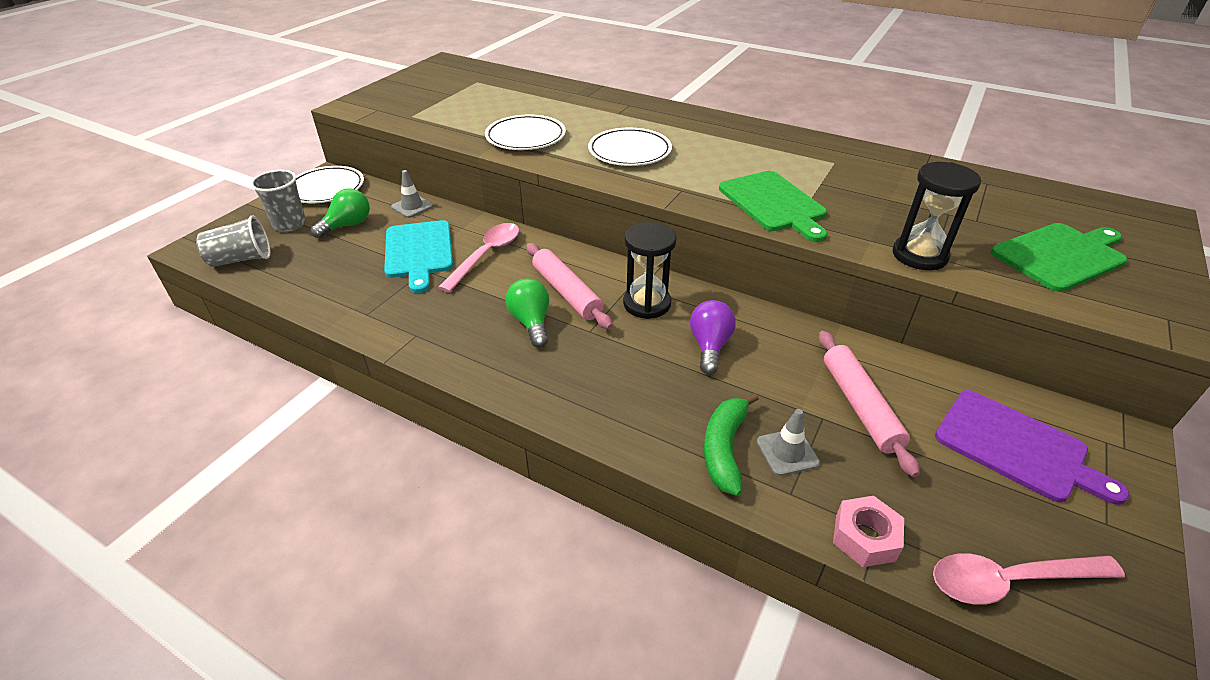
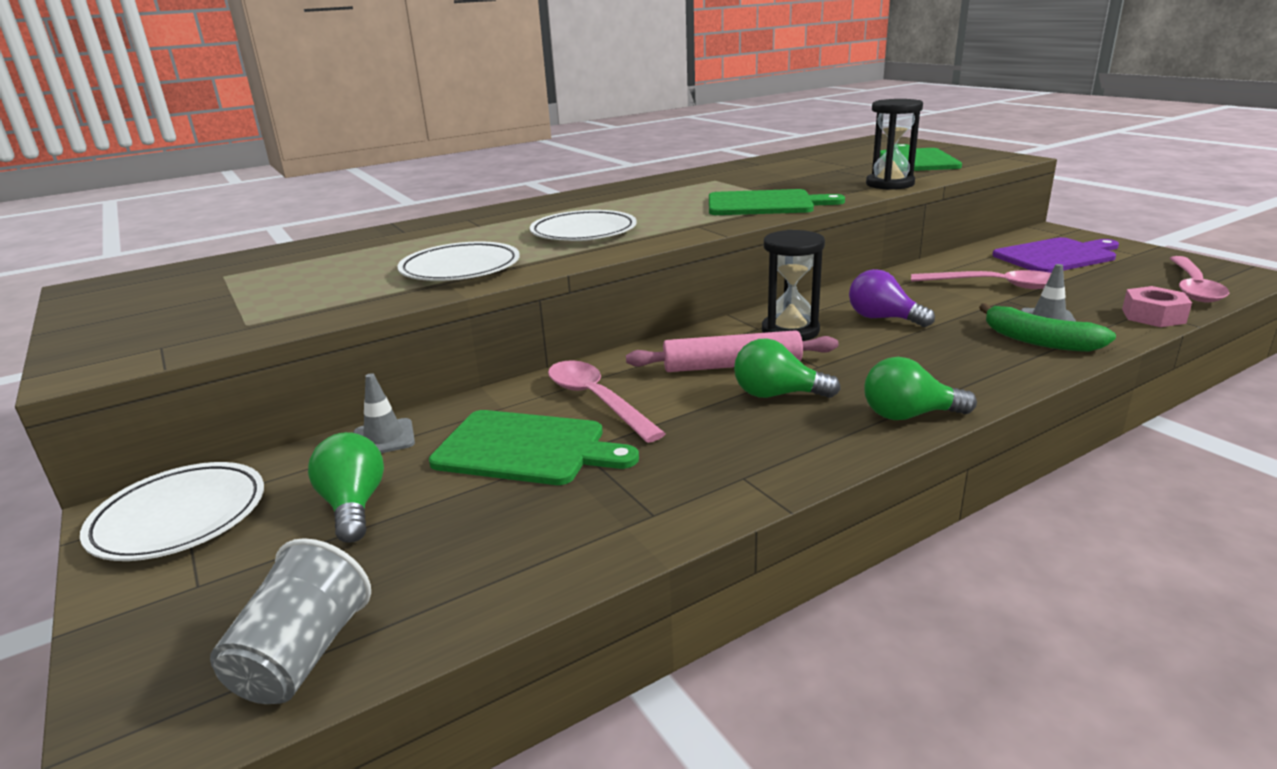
camera: 60 degrees left, 15 degrees down
grey cup [251,170,306,232] -> none
turquoise cutting board [384,220,453,293] -> green cutting board [429,410,639,485]
pink rolling pin [819,331,920,477] -> pink spoon [911,270,1051,289]
none -> green light bulb [864,357,977,420]

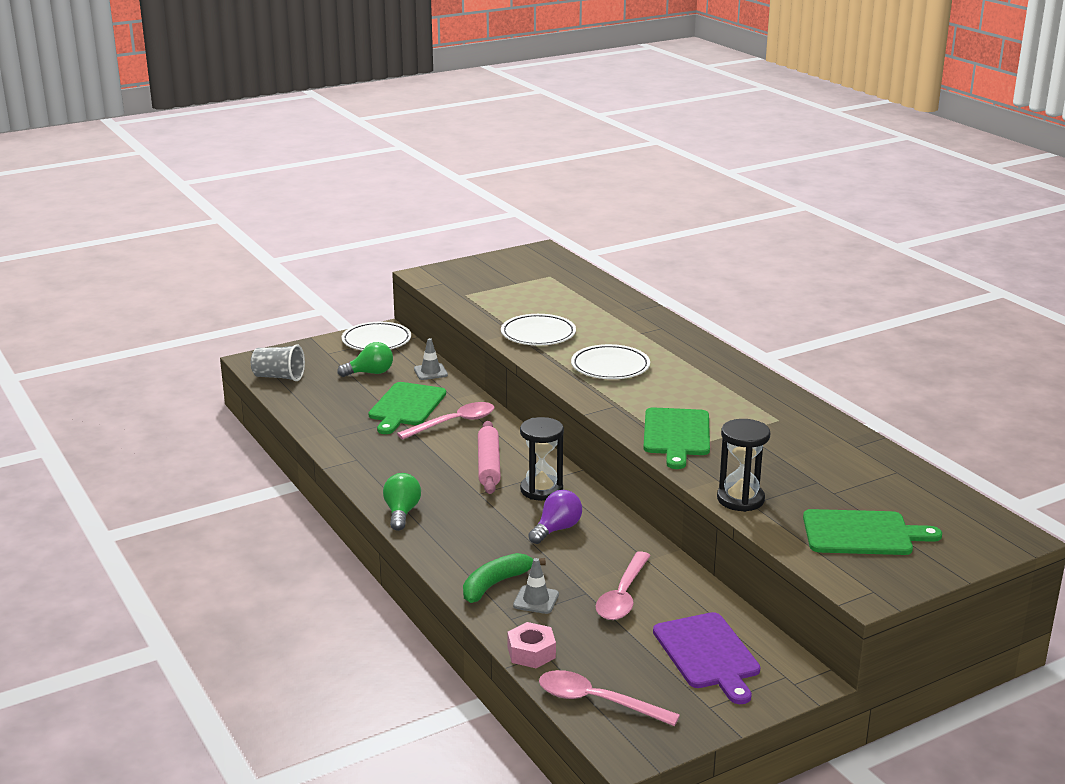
camera: 90 degrees right, 0 degrees up
green light bulb [734,338,840,398] -> none

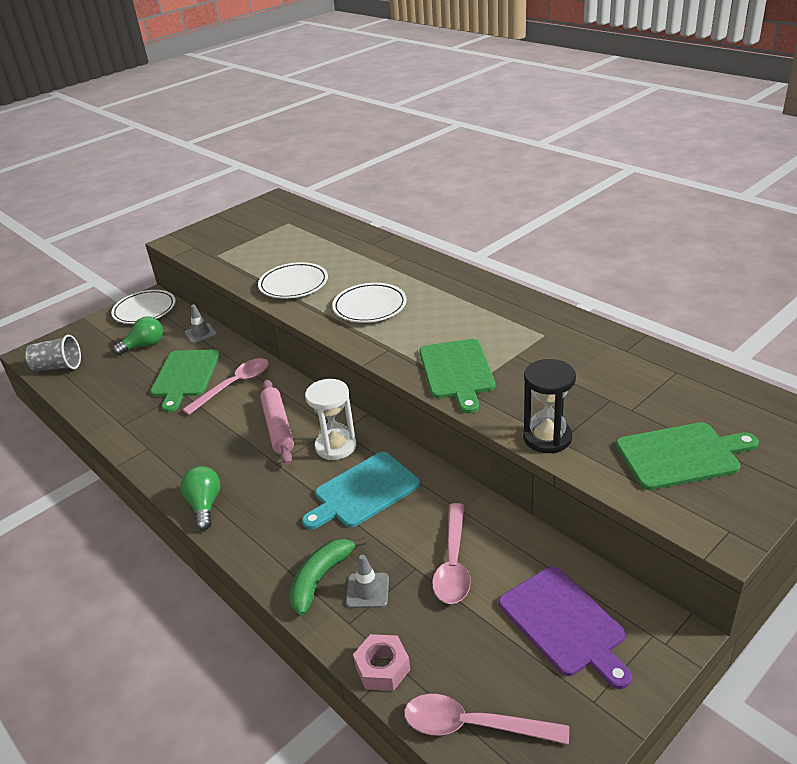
camera: 10 degrees left, 10 degrees up
black hourglass [520,417,564,501] -> white hourglass [305,379,356,460]
purple light bulb [528,490,582,544] -> turquoise cutting board [302,452,420,530]

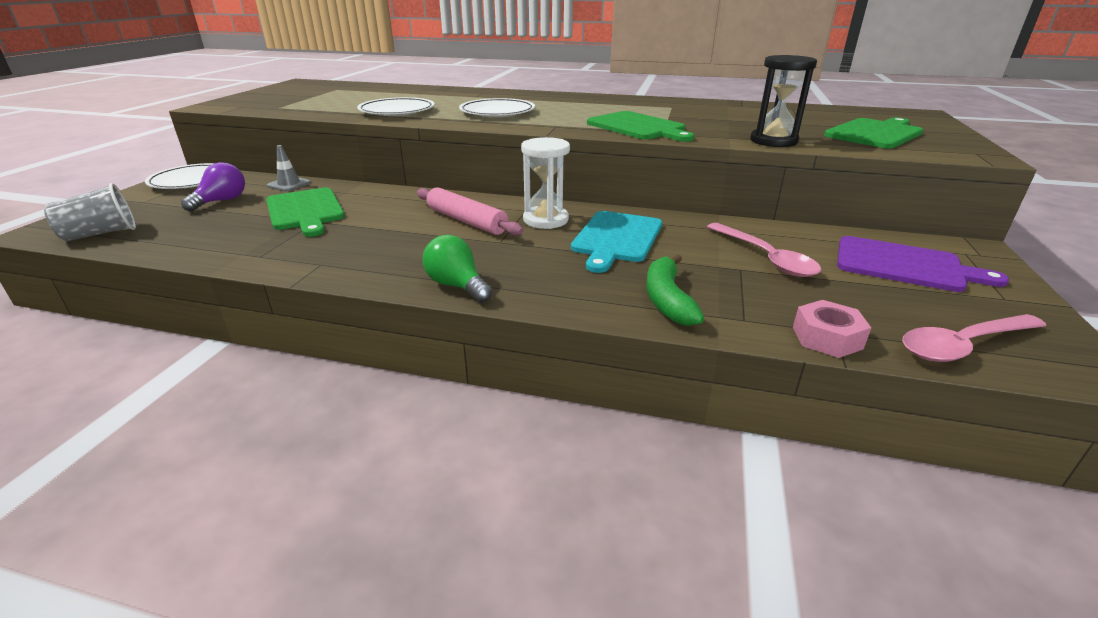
camera: 35 degrees left, 5 degrees down
green light bulb [113,317,163,355] -> purple light bulb [181,162,245,212]
pink spoon [182,358,269,415] -> none
grey traffic cone [346,555,389,608] -> none

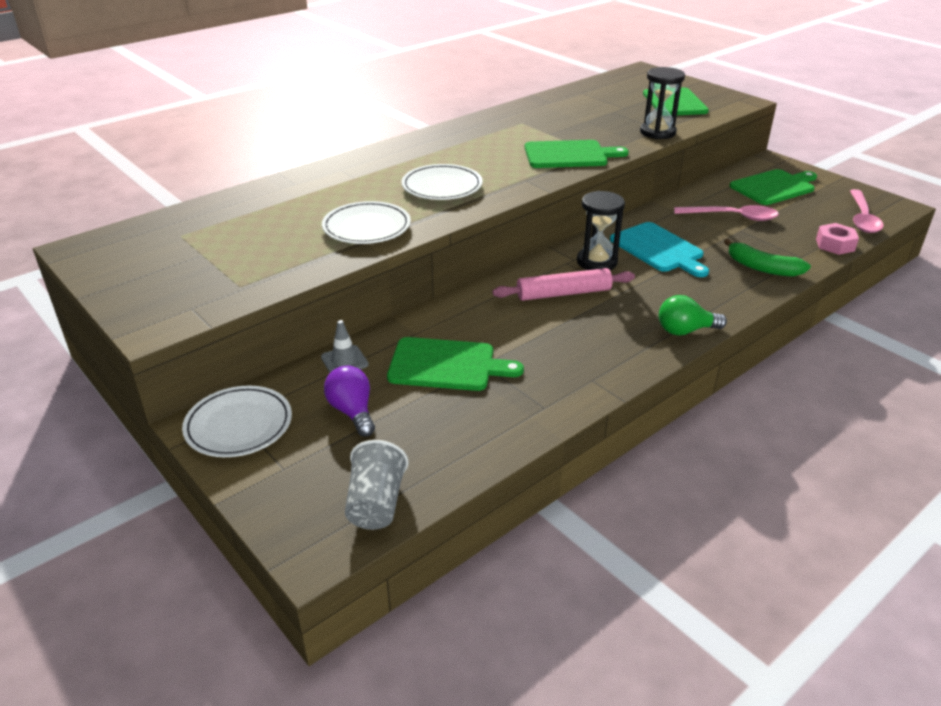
camera: 55 degrees left, 5 degrees up
white hourglass [521,137,570,229] -> black hourglass [577,191,625,270]
purple cutting board [837,236,1009,292] -> green cutting board [730,169,817,205]

